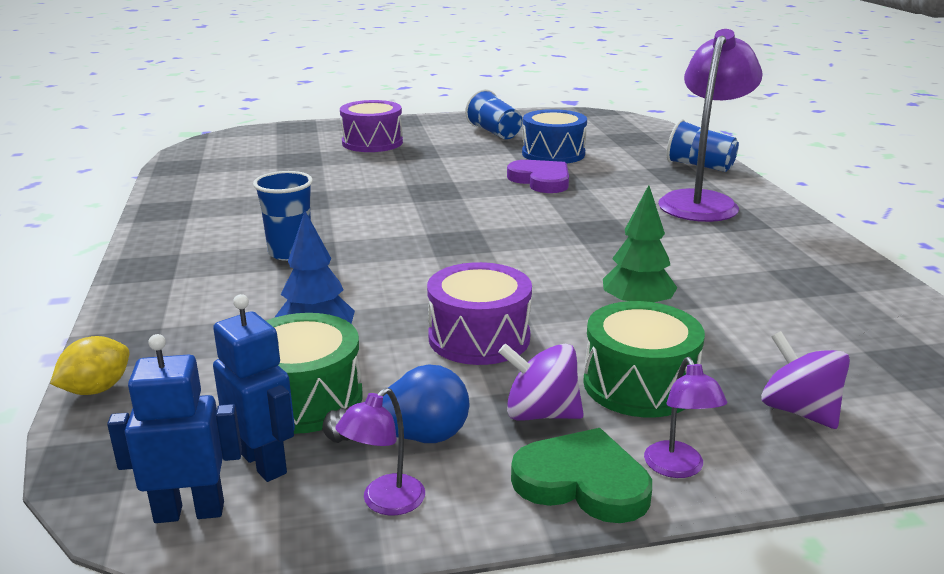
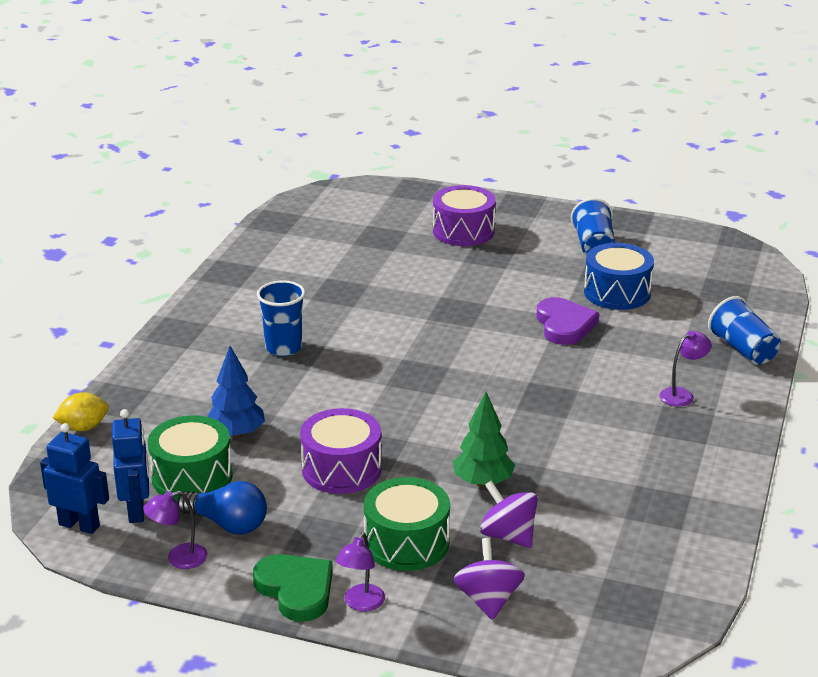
camera: 30 degrees right, 5 degrees up
purple spinning top [498,343,584,421] -> purple spinning top moved to [480,480,538,548]
purple lamp [658,29,763,222] -> purple lamp [660,331,711,407], size x0.43

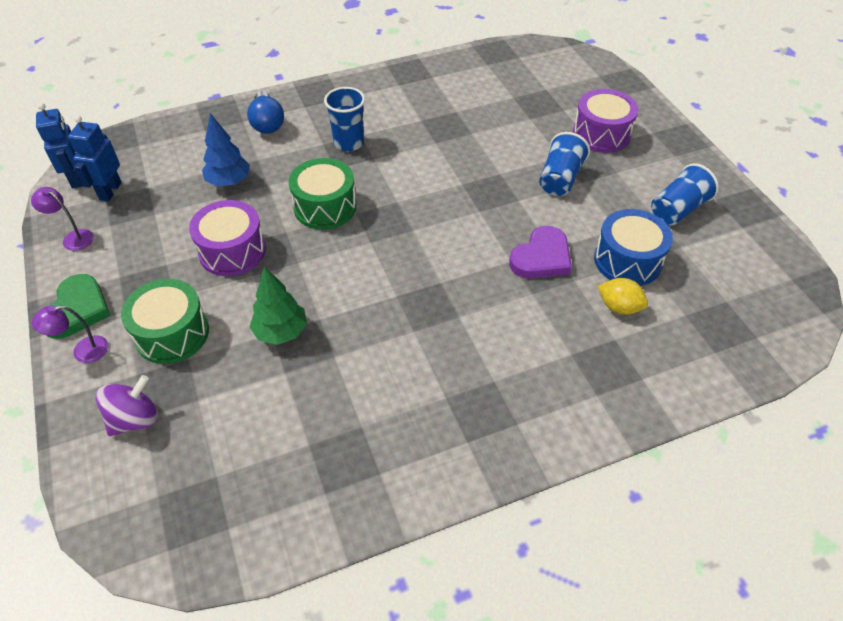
camera: 50 degrees right, 20 degrees up
yellow lemon [53,392,109,431] -> yellow lemon moved to [598,278,648,315]
blue robot [112,409,149,523] -> blue robot turned 150 degrees clockwise [68,115,122,201]
green drum [148,415,233,501] -> green drum moved to [289,158,357,230]
blue light bulb [177,481,267,535] -> blue light bulb moved to [247,91,284,134]
purple spinning top [480,480,538,548] -> none
purple lamp [660,331,711,407] -> none
blue cup [708,296,781,365] -> blue cup moved to [539,132,590,196]

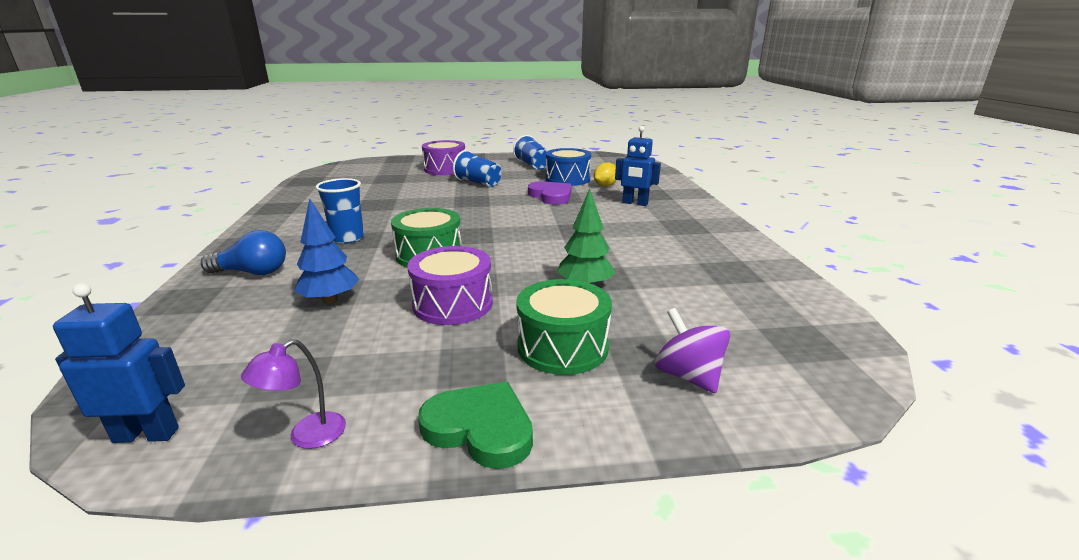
camera: 75 degrees left, 25 degrees down
purple lamp [32,305,108,363] -> none
blue robot [68,115,122,201] -> blue robot moved to [615,126,661,206]

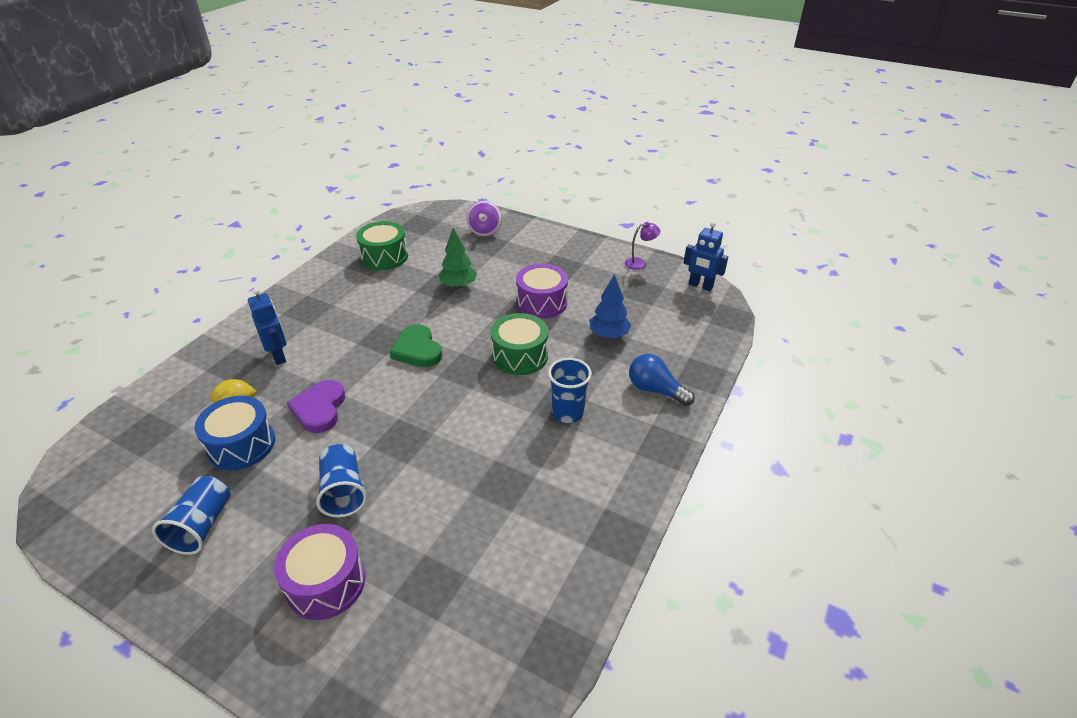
camera: 145 degrees left, 15 degrees up
green heart [418,382,533,469] -> green heart moved to [390,324,442,367]
green drum [516,279,612,375] -> green drum moved to [356,221,408,270]

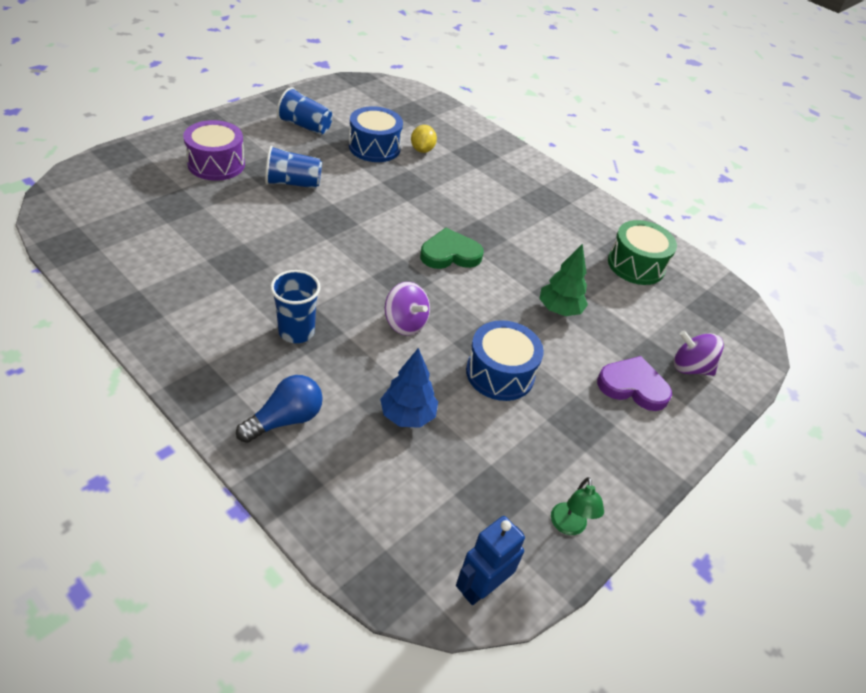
camera: 100 degrees right, 5 degrees up
blue robot [248,288,287,365] -> none
purple heart [287,380,345,433] -> purple heart moved to [597,356,672,411]
green drum [491,313,548,375] -> purple spinning top [385,282,430,336]
purple drum [516,264,568,319] -> blue drum [466,320,544,401]
purple lamp [625,222,660,270] -> green lamp [551,477,604,535]

